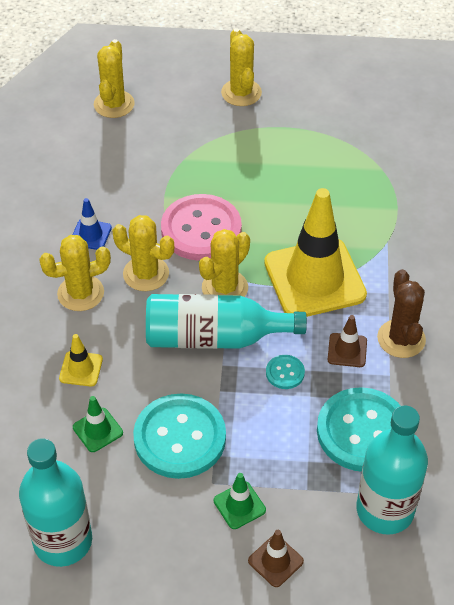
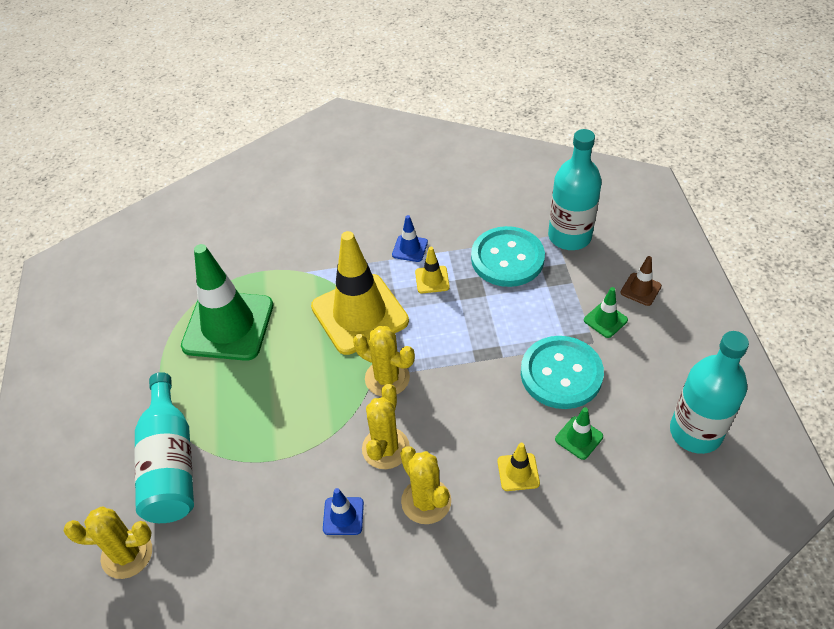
camera: 100 degrees left, 0 degrees up
turquoise bottle [146,294,307,349] -> turquoise bottle moved to [134,372,194,523]
pink button [161,194,242,261] -> none
yellow cactus [221,28,262,106] -> none
turquoise button [266,355,305,389] -> none
brown traffic cone [327,315,367,367] -> yellow traffic cone [415,247,450,293]
brown cactus [377,269,426,358] -> blue traffic cone [392,215,428,262]
none -> green traffic cone [181,244,273,361]

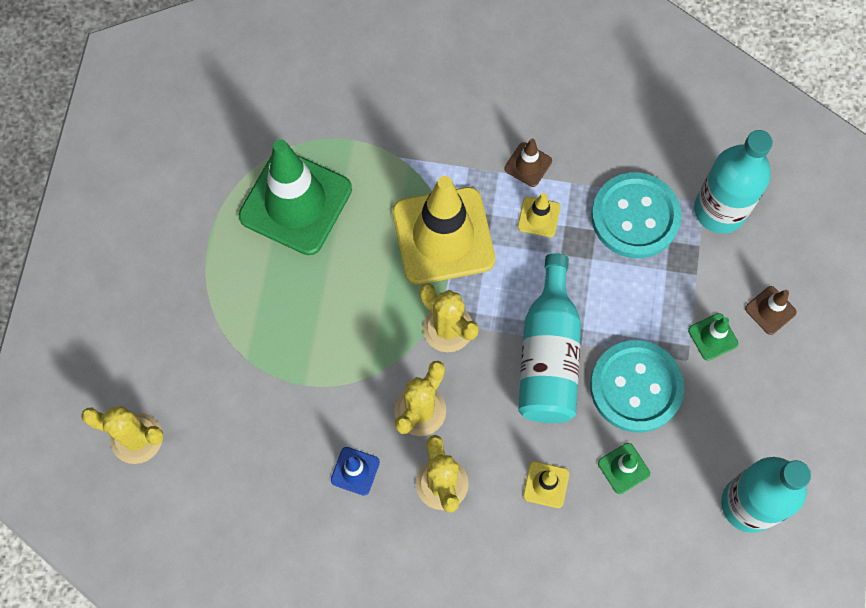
camera: 15 degrees right, 20 degrees up
turquoise bottle [134,372,194,523] -> turquoise bottle moved to [518,253,581,423]
blue traffic cone [392,215,428,262] -> brown traffic cone [504,139,552,187]

